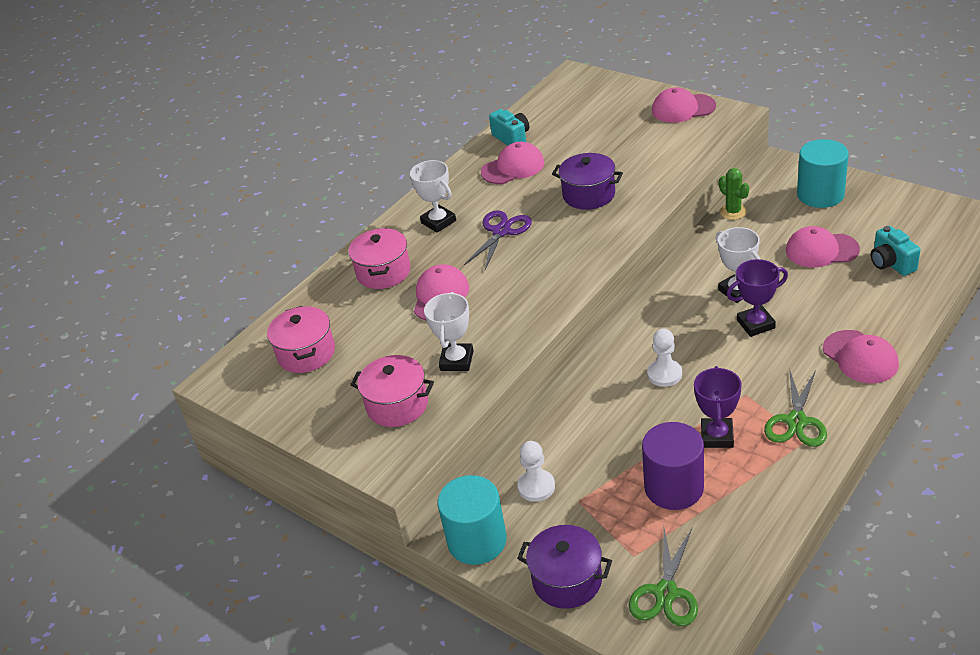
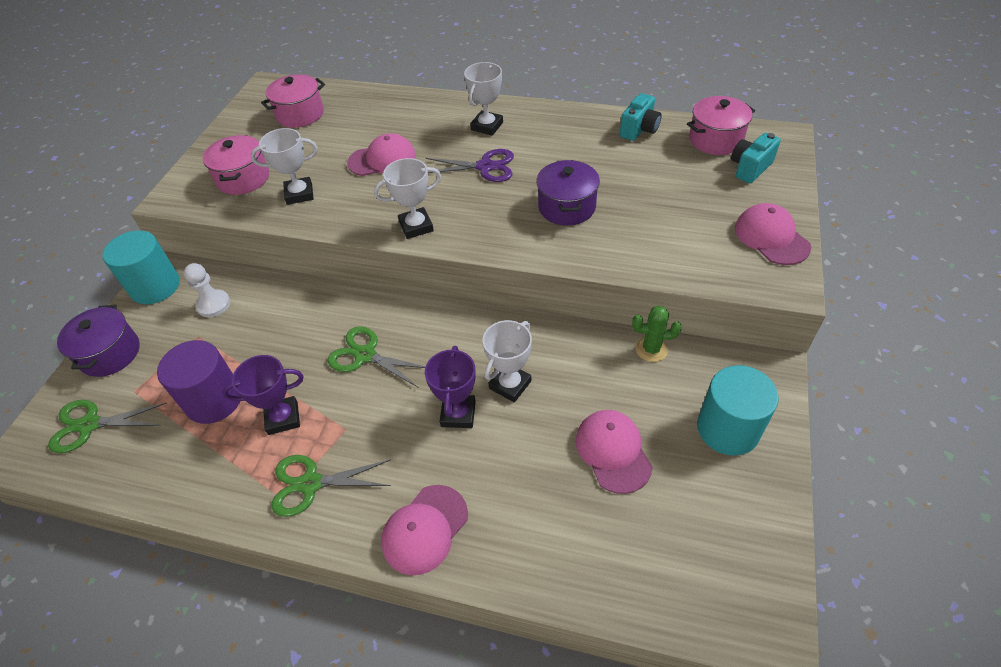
camera: 65 degrees right, 10 degrees up
pink pot [348,228,411,289] -> pink pot moved to [687,96,755,155]
pink cap [481,142,544,184] -> none
white pawn [647,329,682,387] -> green scissors [327,326,426,388]
green cactus [719,168,749,220] -> green cactus turned 60 degrees clockwise [632,306,682,362]
purple trophy [727,259,788,337] -> purple trophy turned 45 degrees clockwise [425,346,476,428]
turquoise camera [871,226,920,276] -> turquoise camera moved to [731,133,781,183]
none -> white trophy [374,158,441,239]

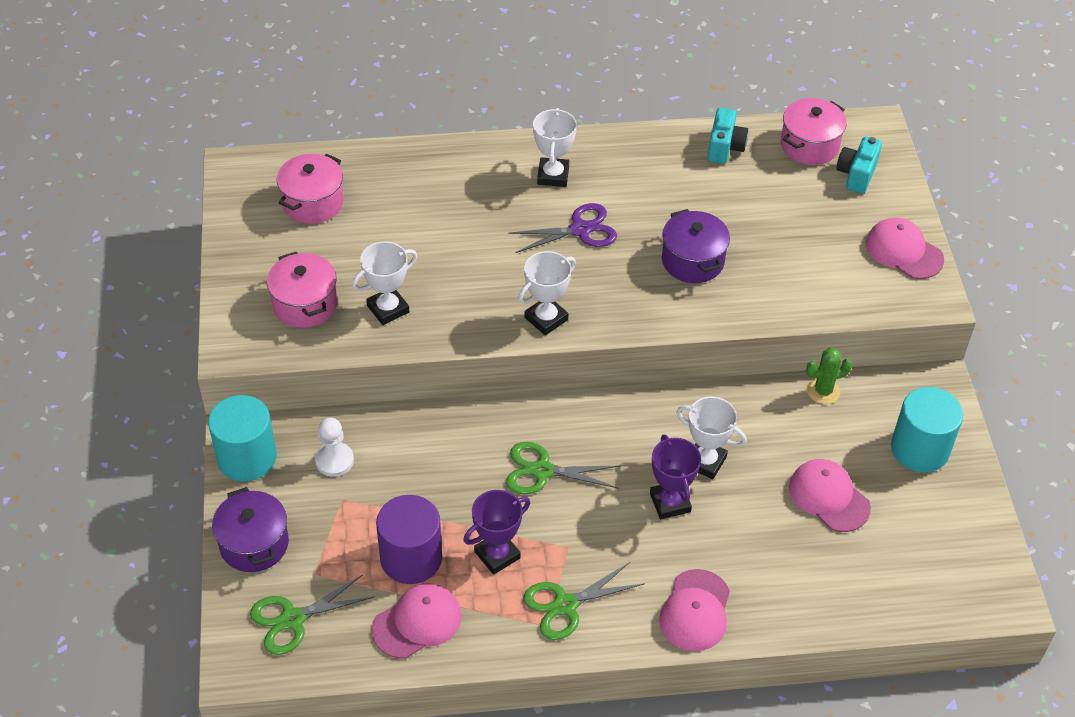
camera: 25 degrees left, 0 degrees up
pink cap [347,133,416,176] -> pink cap moved to [372,583,462,659]
white trophy [482,320,532,403] -> white trophy turned 75 degrees counterclockwise [676,397,747,479]

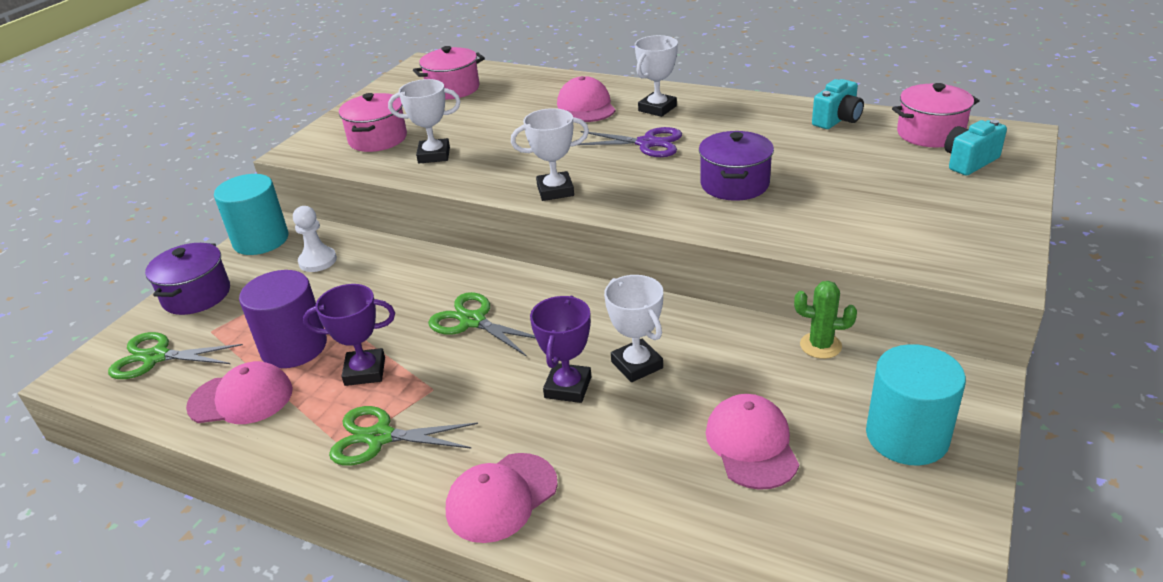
camera: 35 degrees right, 15 degrees down
pink cap [866,217,944,279] -> pink cap moved to [557,76,615,122]

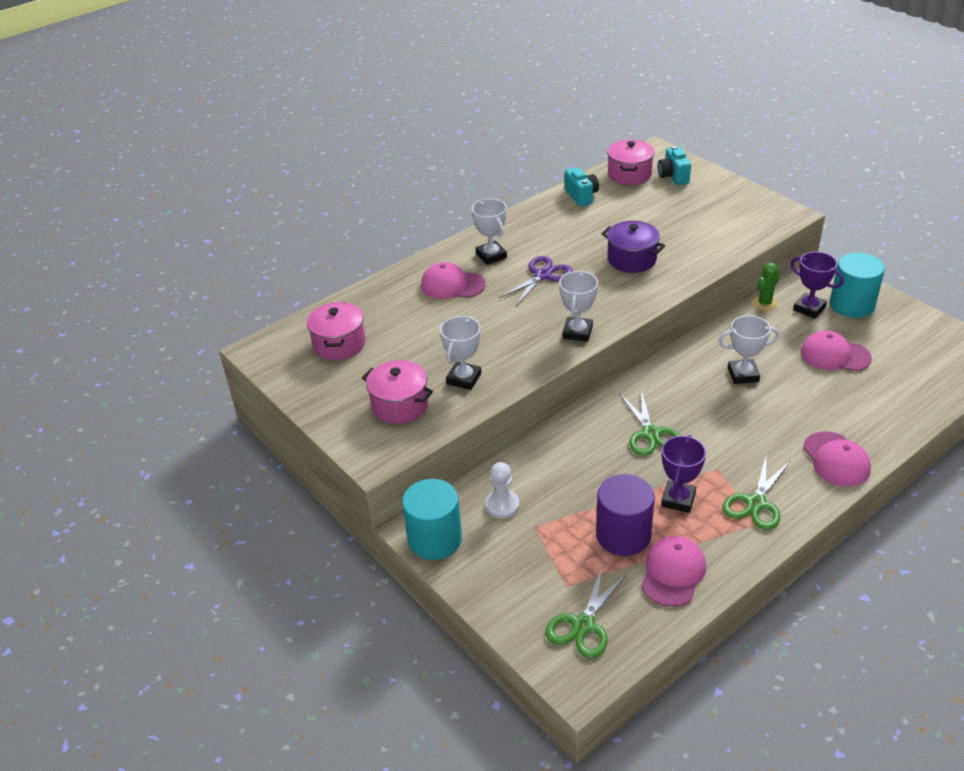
camera: 65 degrees left, 5 degrees up
purple pot [145,243,230,315] -> none
green scissors [428,292,536,357] -> green scissors turned 75 degrees counterclockwise [620,390,680,456]
purple trophy [530,295,591,403] -> purple trophy moved to [790,252,844,319]

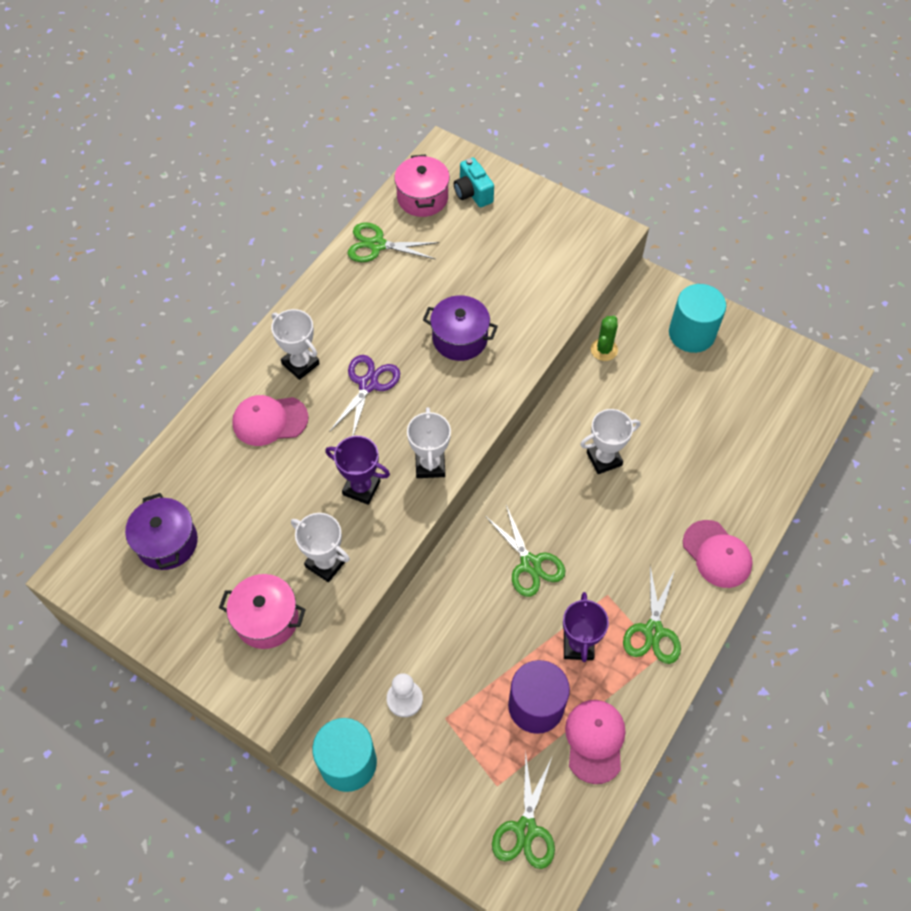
camera: 20 degrees left, 20 degrees up
pink pot [307,302,365,360] -> purple pot [125,493,198,570]
white trophy [440,316,481,390] -> white trophy turned 60 degrees counterclockwise [291,513,350,582]
turquoise camera [565,167,599,207] -> green scissors [347,222,439,262]
purple trophy [790,252,844,319] -> purple trophy moved to [325,436,390,505]
pink cap [800,330,872,371] -> none

